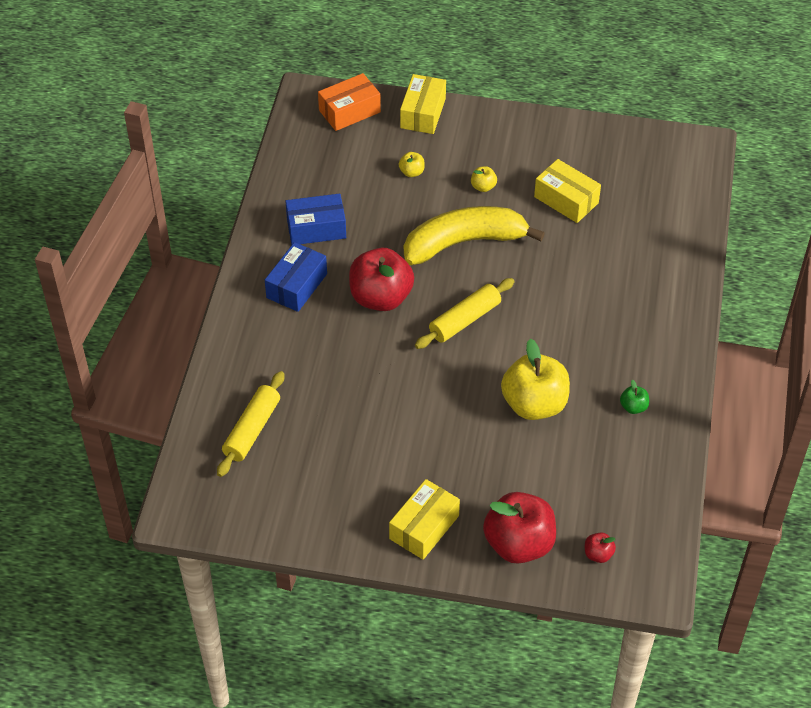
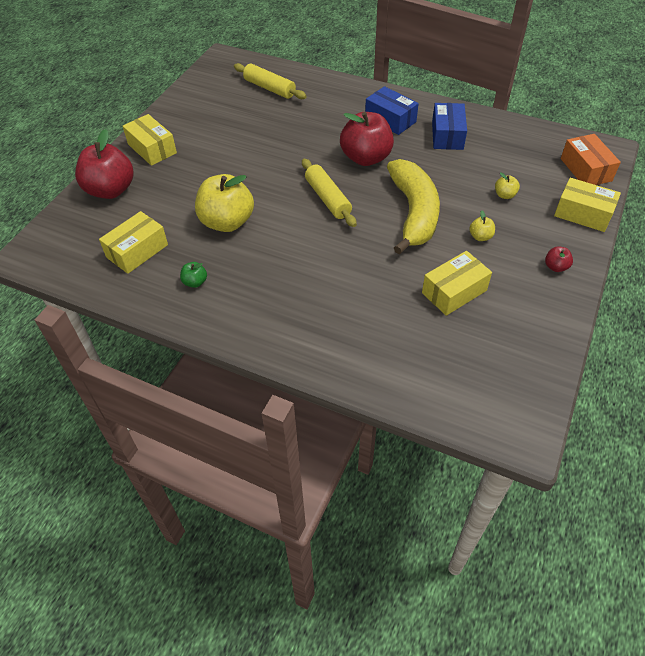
camera: 105 degrees right, 0 degrees up
red apple [585,532,616,563] -> red apple moved to [545,246,573,272]
none -> yellow box [99,211,168,274]

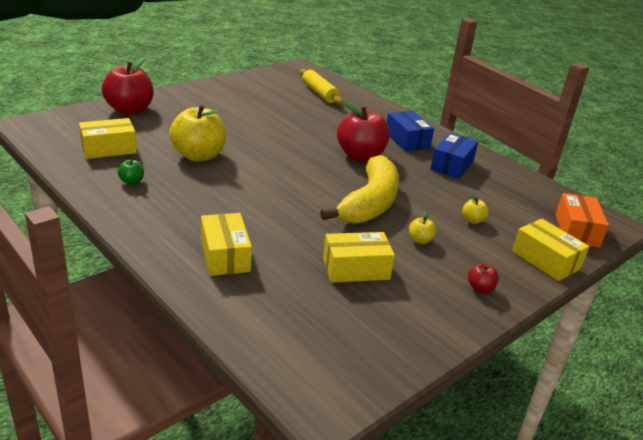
camera: 20 degrees right, 20 degrees down
yellow box [123,114,177,166] -> yellow box moved to [201,213,252,276]
yellow rolling pin [302,158,357,227] -> none

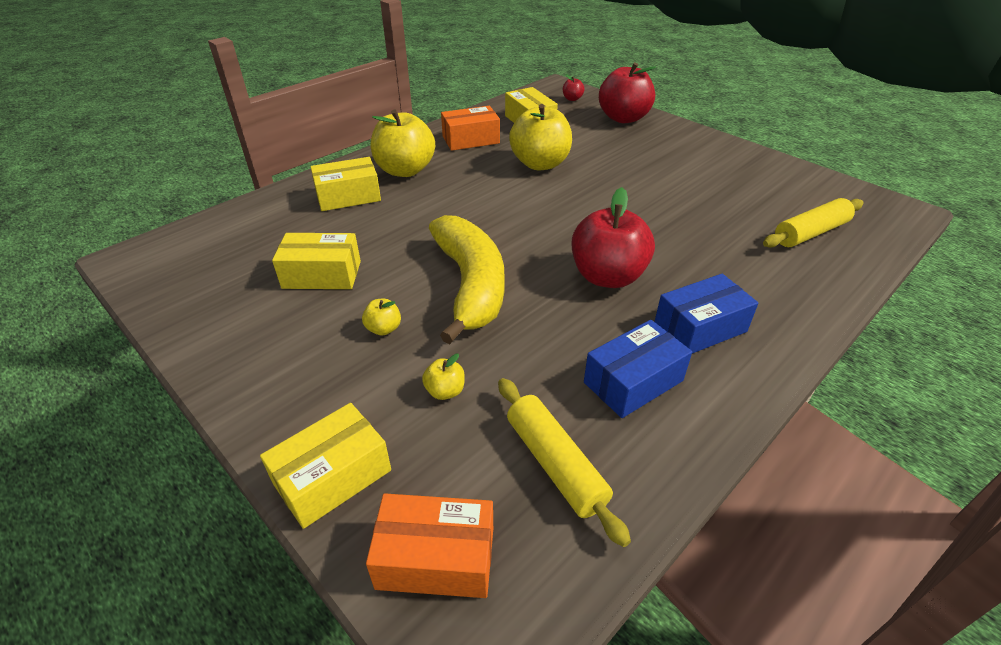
camera: 90 degrees right, 10 degrees up
green apple [117,159,144,185] -> orange box [441,106,500,151]
yellow banana [320,155,399,224] -> yellow banana turned 120 degrees counterclockwise [429,215,505,344]
yellow box [323,232,395,283] -> yellow box turned 75 degrees counterclockwise [272,233,361,289]
blue box [430,133,478,178] -> blue box turned 60 degrees counterclockwise [584,320,692,418]
red apple [468,264,499,293] -> red apple moved to [563,74,585,101]
none -> yellow apple [371,109,435,177]
none -> yellow rolling pin [498,378,631,547]

